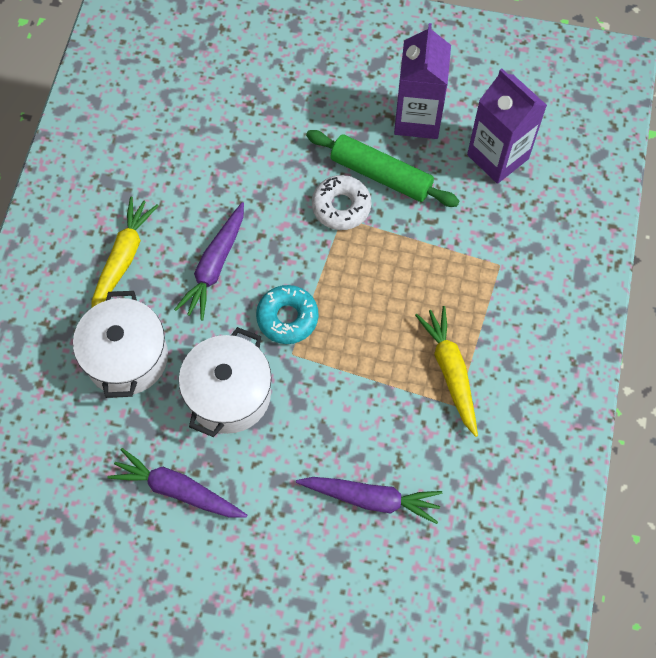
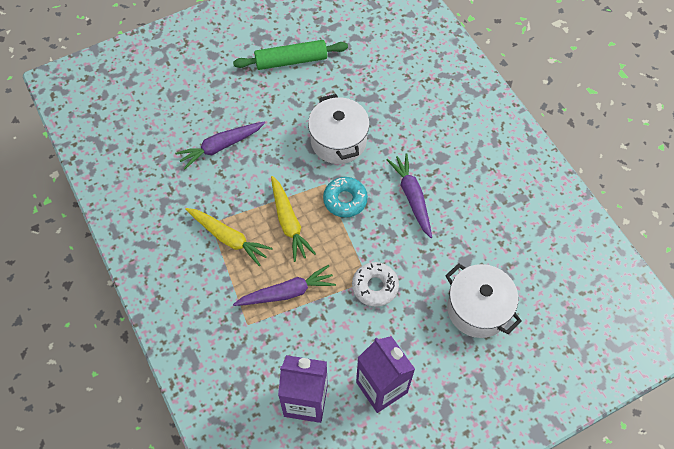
camera: 140 degrees right, 5 degrees down
white pot [73,291,168,398] -> white pot moved to [445,263,522,338]
yellow carrot [91,197,158,308] -> yellow carrot moved to [271,176,316,262]
purple carrot [107,448,247,517] -> purple carrot moved to [233,265,336,306]
green rolling pin [306,130,460,207] -> green rolling pin moved to [233,40,348,70]

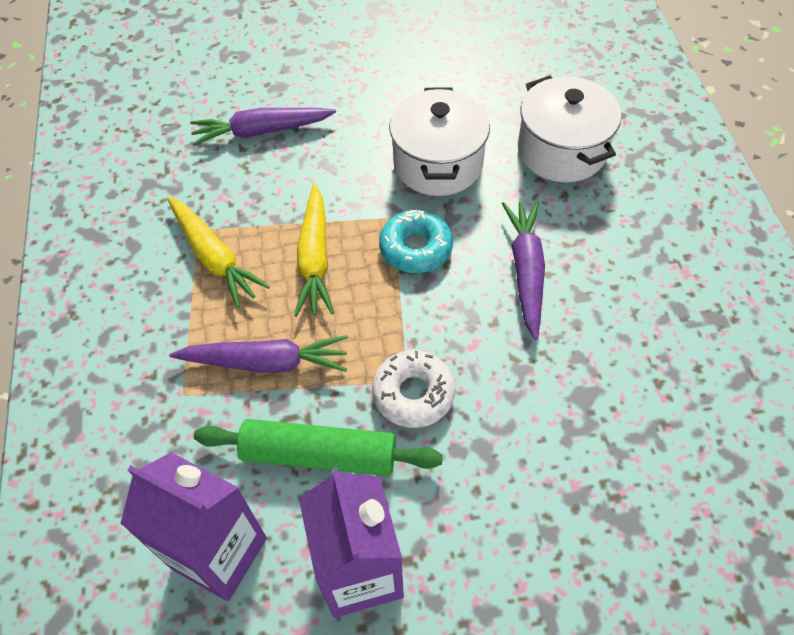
camera: 20 degrees right, 5 degrees down
green rolling pin [233,40,348,70] -> green rolling pin moved to [194,419,443,476]
white pot [445,263,522,338] -> white pot moved to [518,75,621,182]

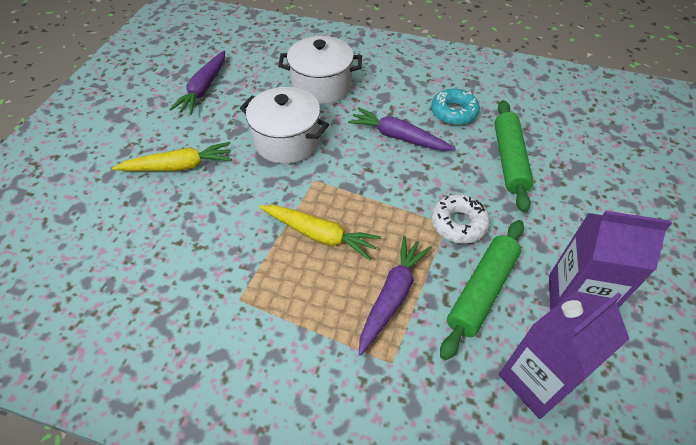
camera: 65 degrees left, 5 degrees down
yellow carrot [167,197,270,308] -> yellow carrot moved to [112,142,232,171]
purple carrot [190,108,336,146] -> purple carrot moved to [169,51,225,115]
turquoise donut [379,210,453,273] -> turquoise donut moved to [431,89,480,125]
none -> green rolling pin [494,100,534,212]

